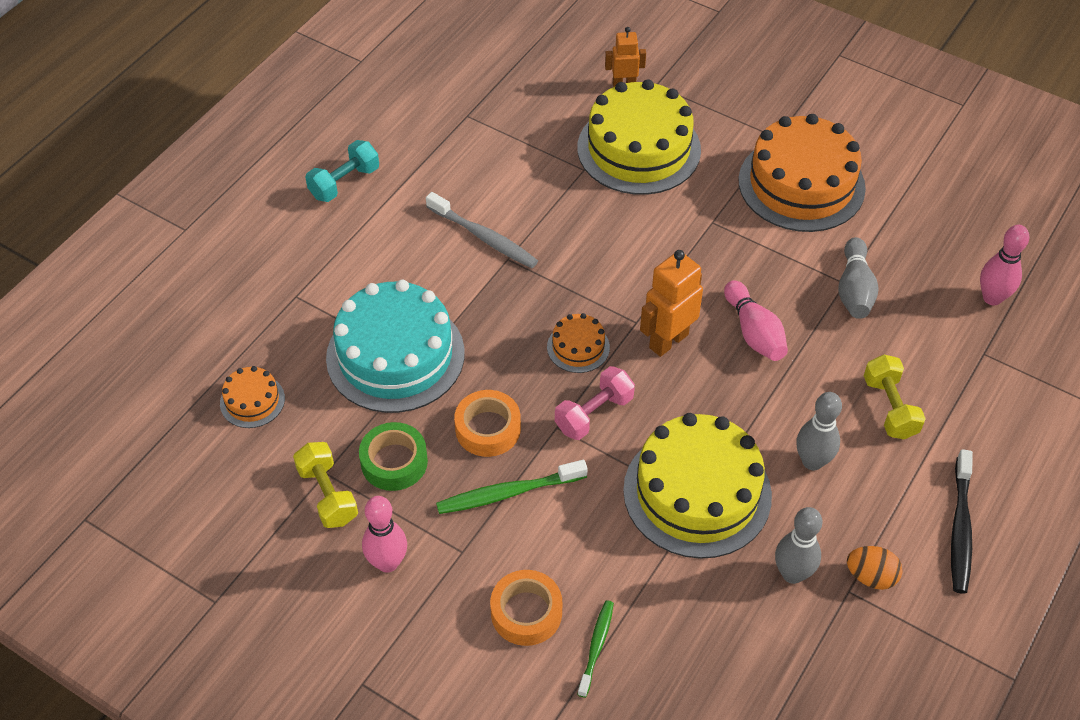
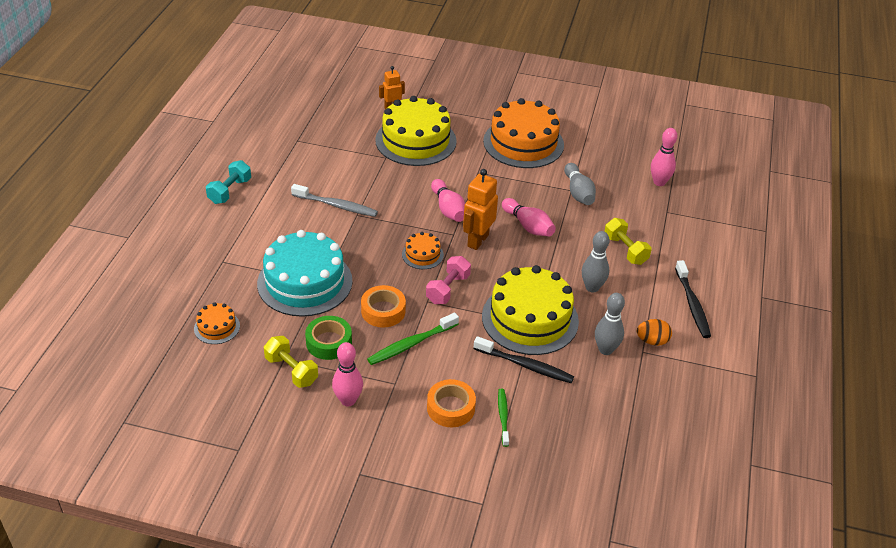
camera: 20 degrees left, 10 degrees down
none -> pink bowling pin [431,179,465,222]
none -> black toothbrush [474,336,574,383]

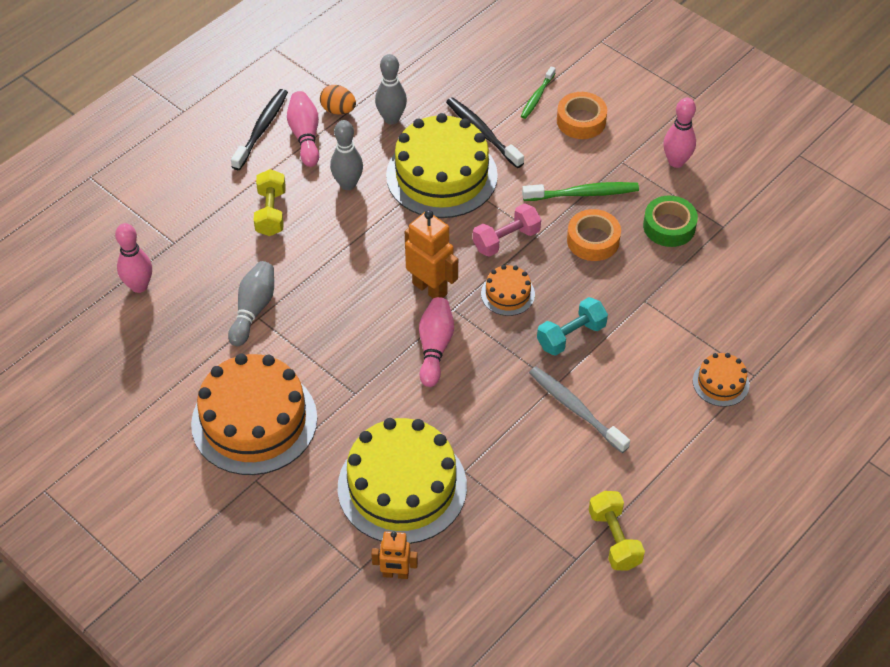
camera: 150 degrees left, 10 degrees up
orange cake [194,302,240,344] -> orange cake moved to [693,353,749,407]
turquoise dumbbell [206,160,251,204] -> turquoise dumbbell moved to [537,297,608,356]
turquoise cake [257,230,353,317] -> none
yellow dumbbell [264,336,318,388] -> yellow dumbbell moved to [589,491,645,570]
orange robot [463,169,498,250] -> orange robot turned 105 degrees counterclockwise [405,210,458,298]
pink bowling pin [502,198,556,237] -> pink bowling pin moved to [287,91,319,167]

